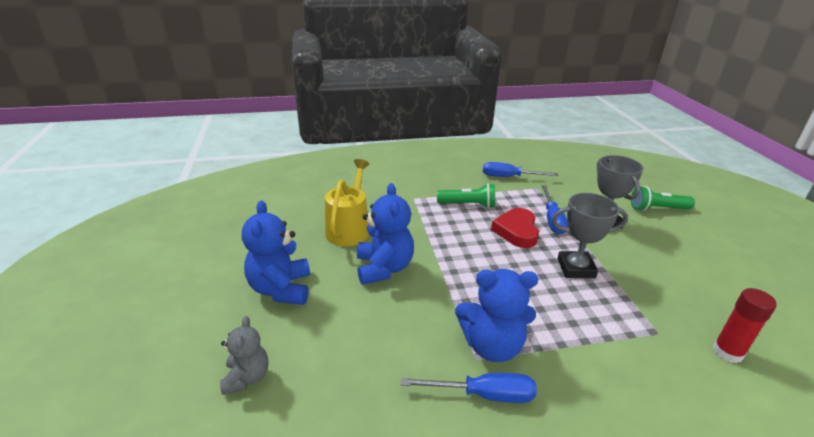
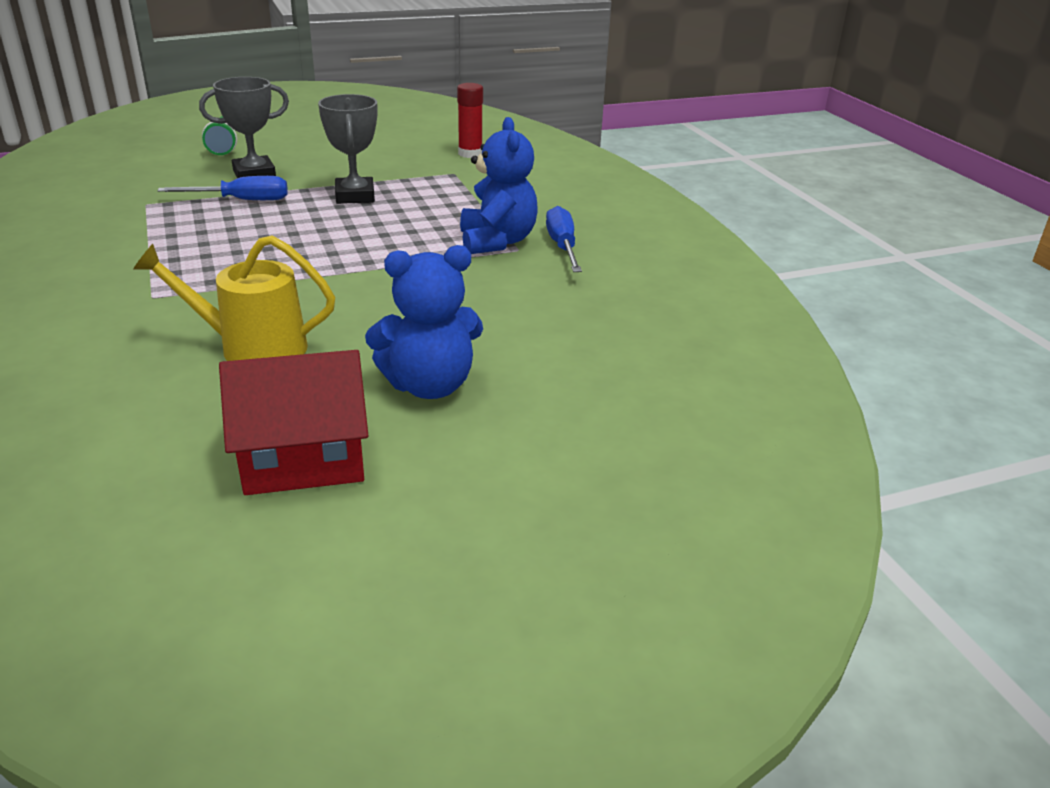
camera: 100 degrees left, 0 degrees up
grey teddy bear [220,316,268,395] -> none
blue teddy bear [357,183,414,285] -> none
green flashlight [437,183,495,208] -> none
blue screwdriver [483,162,558,177] -> none
red heart [491,208,539,248] -> none
none -> red house [219,350,368,495]

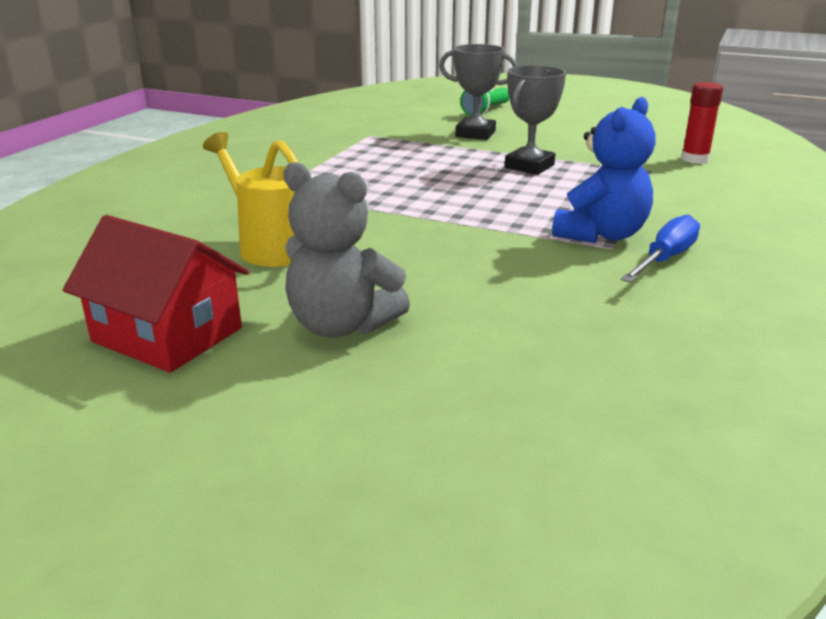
camera: 45 degrees right, 5 degrees down
blue screwdriver [158,176,288,200] -> none
blue teddy bear [365,245,483,399] -> grey teddy bear [283,162,410,337]

